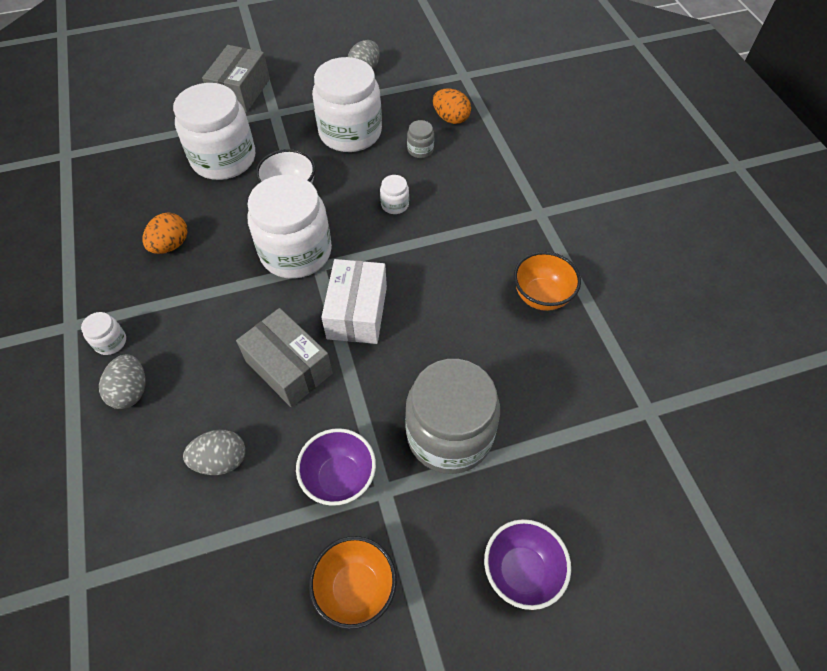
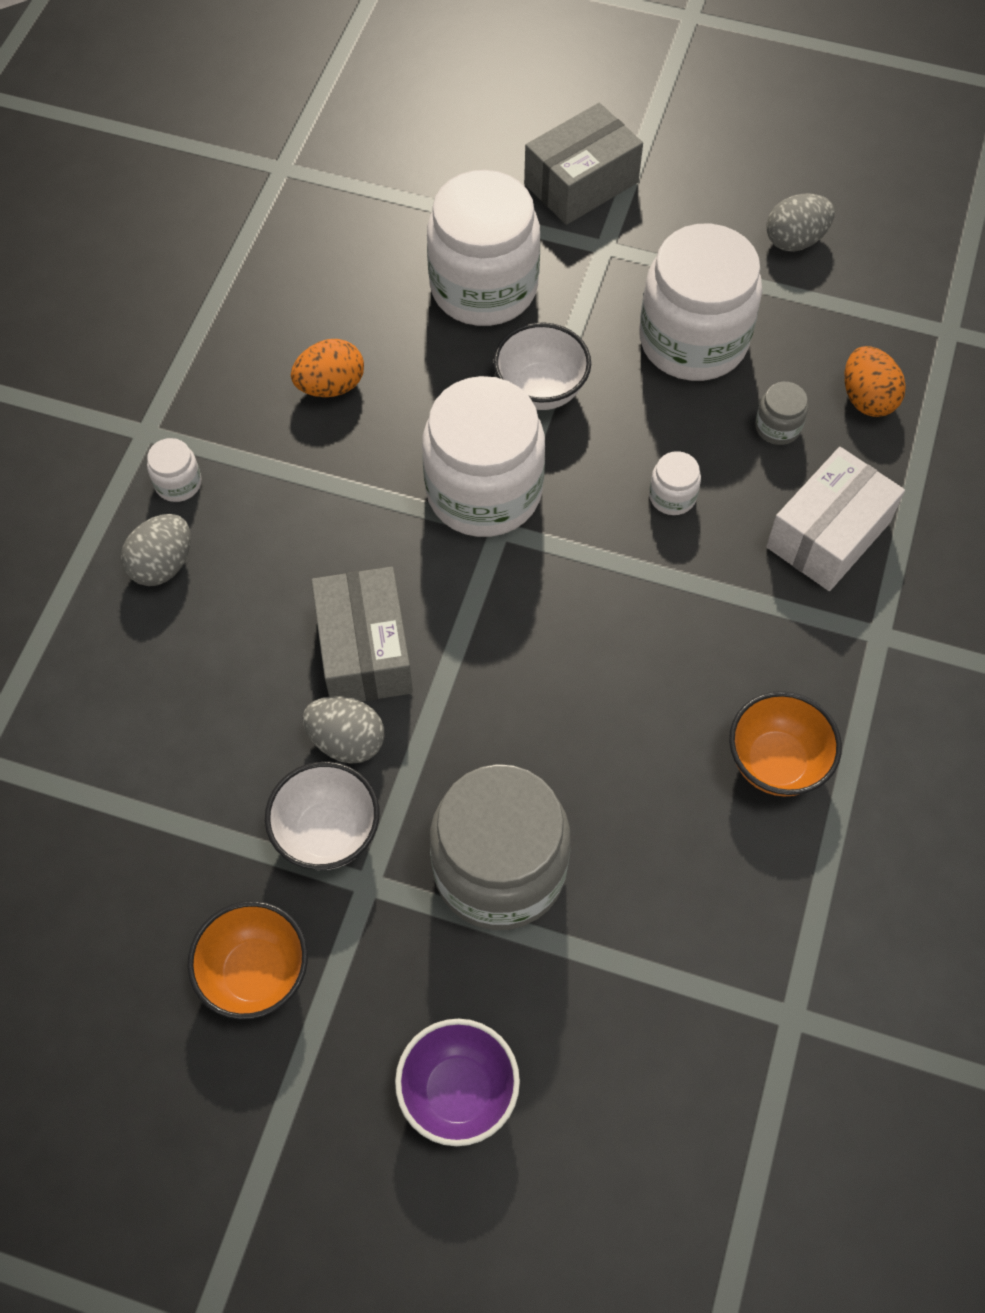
camera: 35 degrees right, 5 degrees up
grey egg [183,429,245,475] -> grey egg moved to [302,696,384,764]
purple bowl [296,428,376,506] -> white bowl [265,761,379,870]
white box [321,259,387,344] -> white box moved to [766,447,905,591]

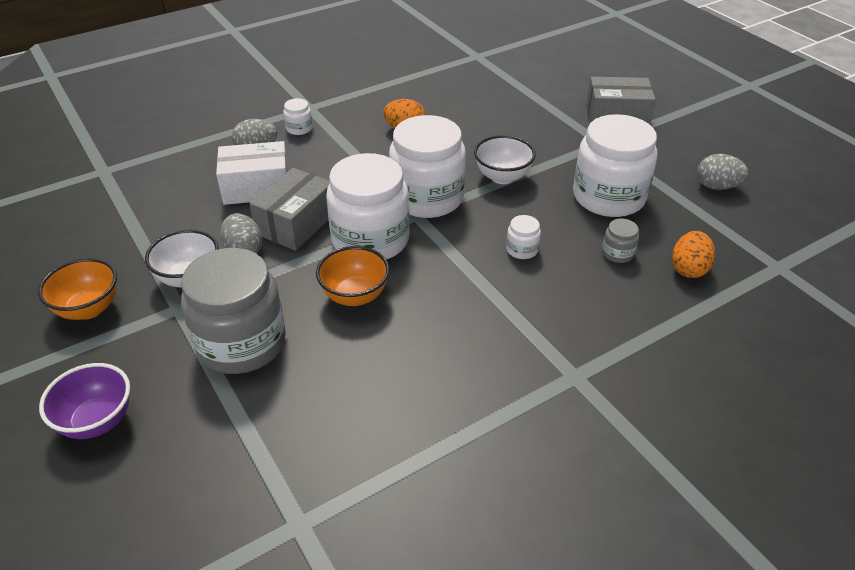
camera: 40 degrees right, 20 degrees down
white jar [427,170,540,326] -> white jar moved to [326,153,410,260]
orange bowl [729,691,842,797] -> orange bowl moved to [316,246,390,306]
white box [766,447,905,591] -> white box moved to [216,141,289,205]

